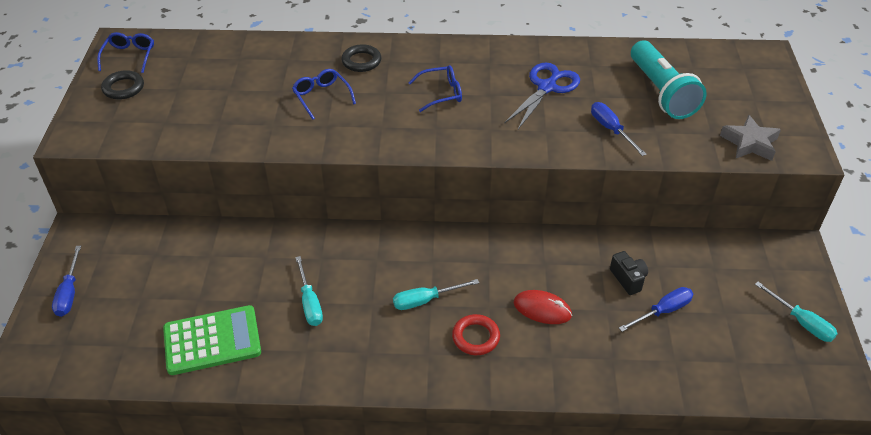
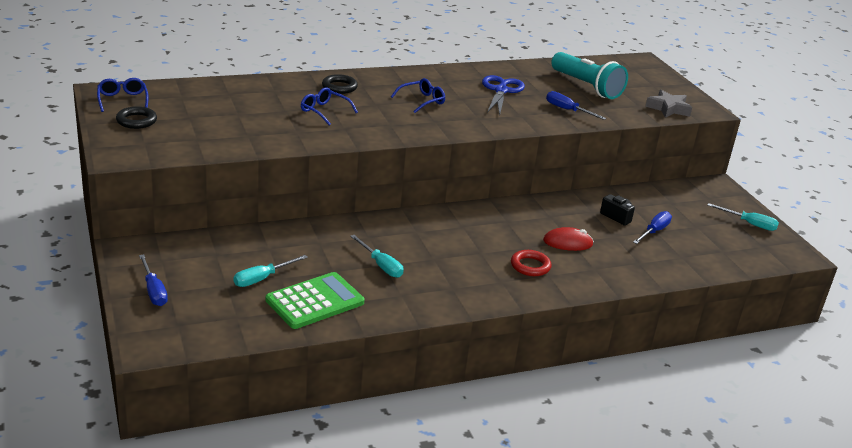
camera: 25 degrees left, 15 degrees down
turquoise screwdriver [393,279,479,310] -> turquoise screwdriver moved to [234,255,308,287]

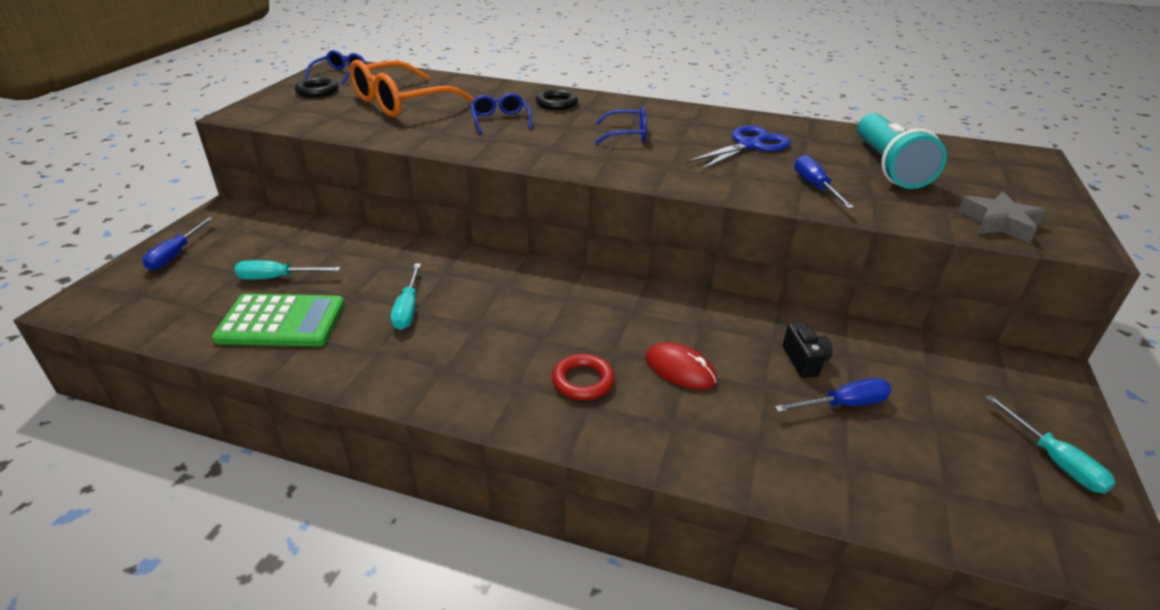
camera: 40 degrees right, 5 degrees up
none -> orange glasses [350,59,474,117]

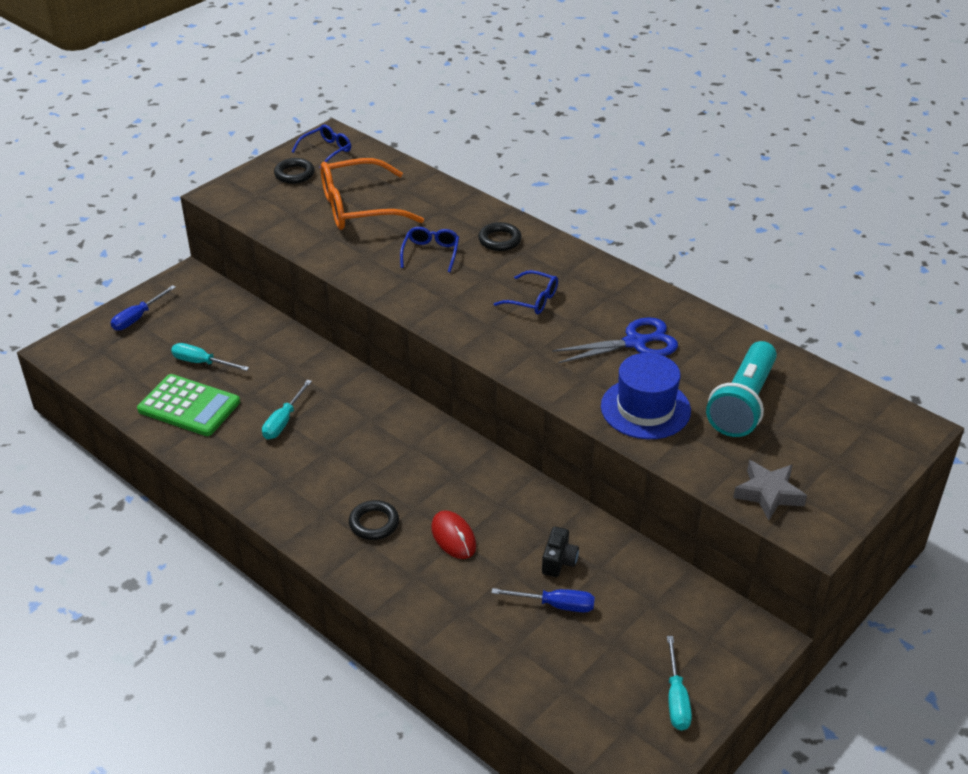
camera: 25 degrees right, 5 degrees up
red ring [552,354,615,400] -> black ring [349,500,399,540]
blue screwdriver [794,155,854,209] -> blue hat [601,353,691,439]

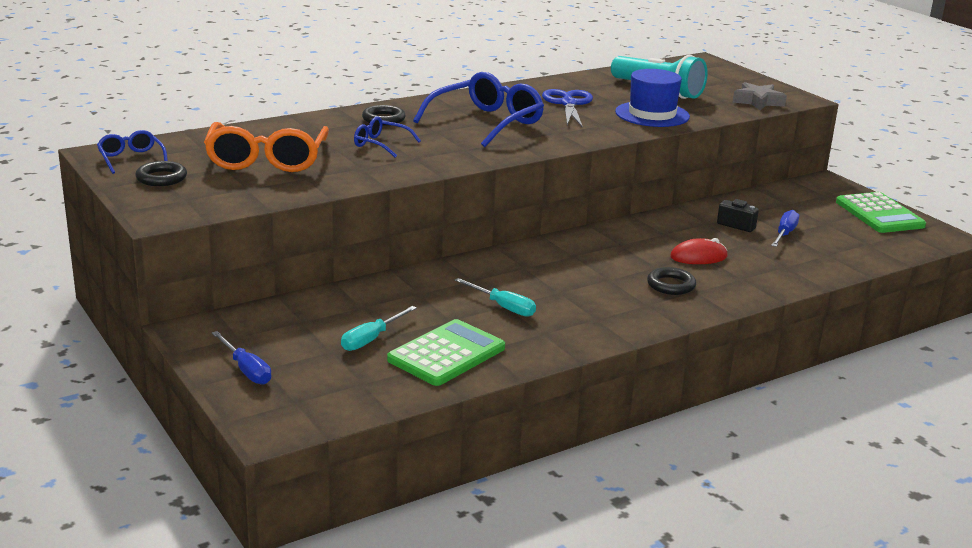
camera: 75 degrees left, 15 degrees down
blue glasses [494,270,558,314] -> blue glasses [413,72,544,147], size x1.93
turquoise screwdriver [667,636,692,731] -> green calculator [836,192,926,233]

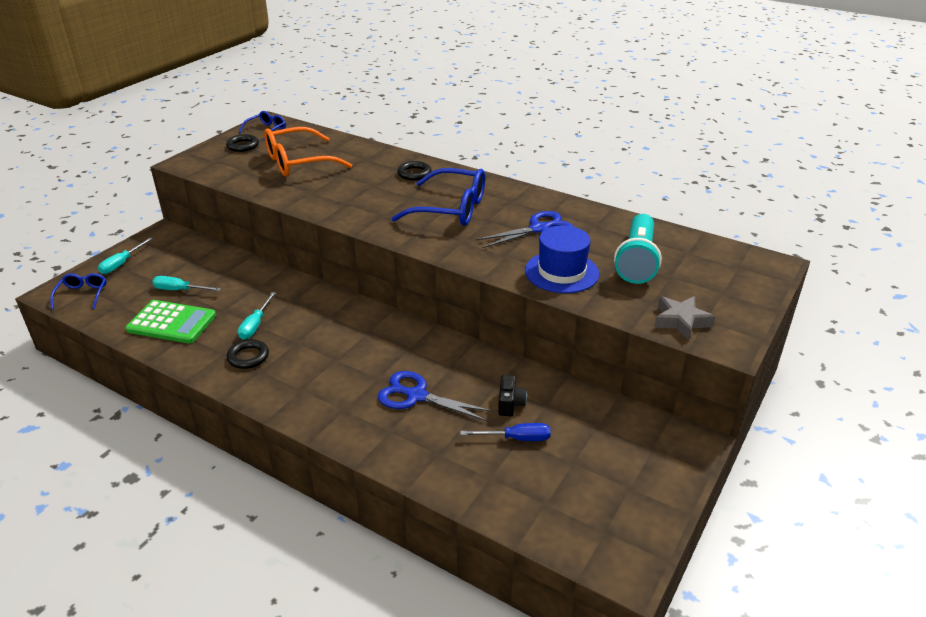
camera: 65 degrees right, 10 degrees up
blue screwdriver [212,331,271,385] -> turquoise screwdriver [98,238,153,274]
blue glasses [354,116,421,157] -> blue glasses moved to [50,273,106,310]
black ring [647,267,696,295] -> black ring moved to [227,339,269,369]
red mouse [670,238,728,264] -> blue scissors [378,371,493,421]
green calculator [836,192,926,233] -> none

